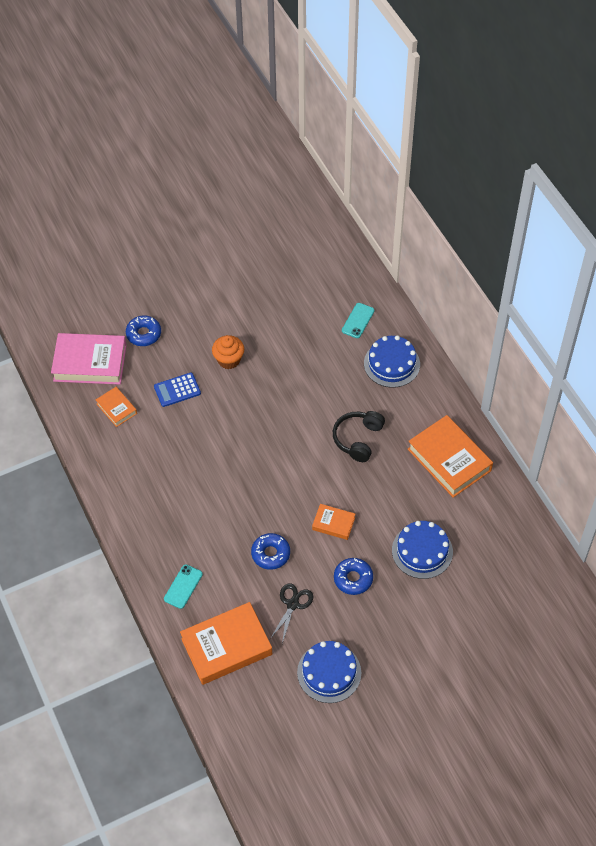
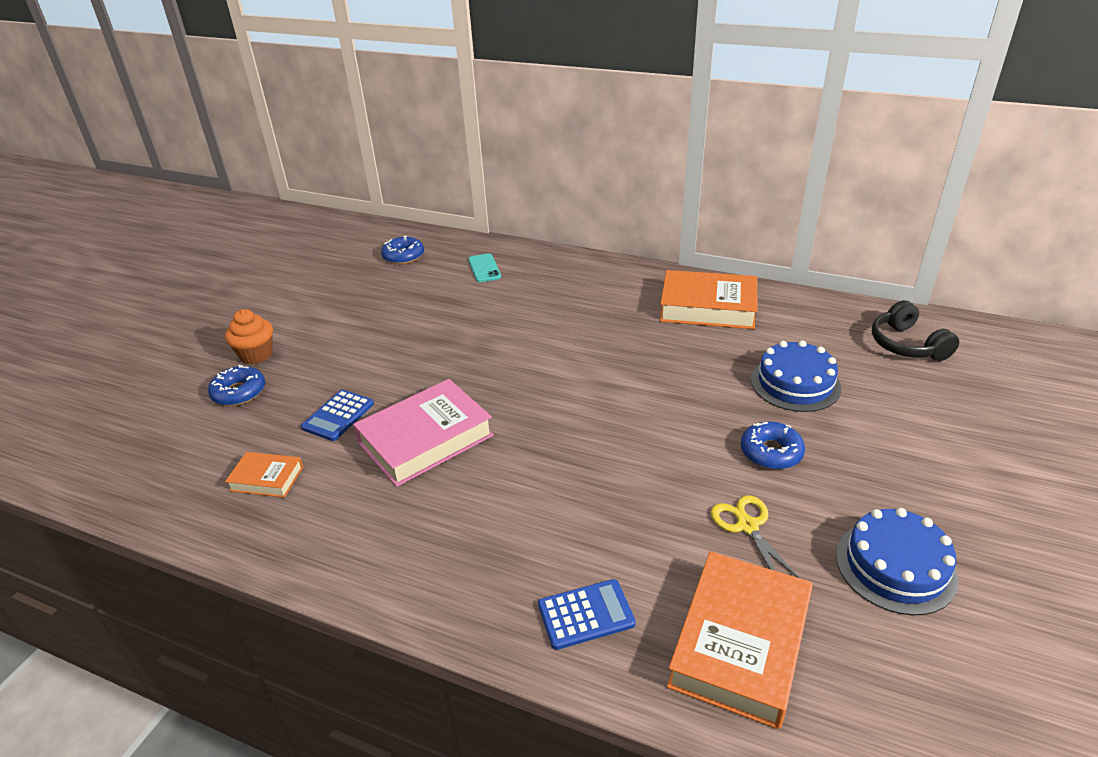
camera: 40 degrees left, 20 degrees down
pink book [51,333,127,385] -> pink book moved to [353,379,494,487]
turquoise phone [164,564,203,609] -> blue calculator [538,579,636,650]
orange cupcake [212,335,244,369] -> orange cupcake moved to [225,309,273,364]
blue donut [251,533,290,570] -> blue donut moved to [381,236,424,264]
black scissors [270,583,313,644] -> yellow scissors [711,495,799,578]
orange book [312,504,355,540] -> none
black headphones [333,411,385,462] -> black headphones moved to [872,300,959,361]
blue cake [364,335,420,388] -> none

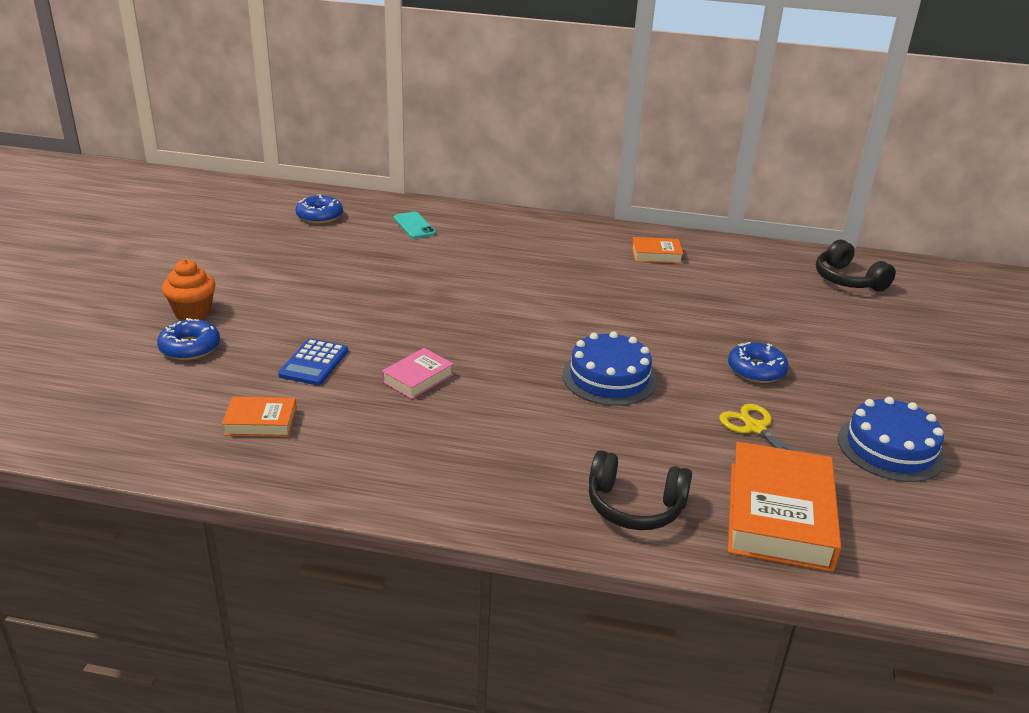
camera: 15 degrees left, 5 degrees down
pink book [353,379,494,487] -> pink book [382,348,454,399], size x0.51
blue calculator [538,579,636,650] -> black headphones [589,450,692,530]
orange book [659,270,758,329] -> orange book [632,237,683,264], size x0.51
blue cake [751,340,841,412] -> blue cake moved to [562,331,657,406]

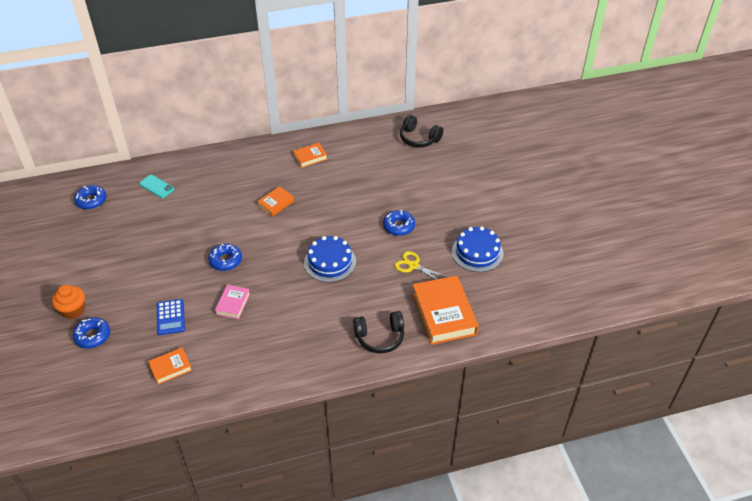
camera: 25 degrees left, 15 degrees up
none -> blue donut [208,244,242,271]
none -> orange book [257,186,294,217]

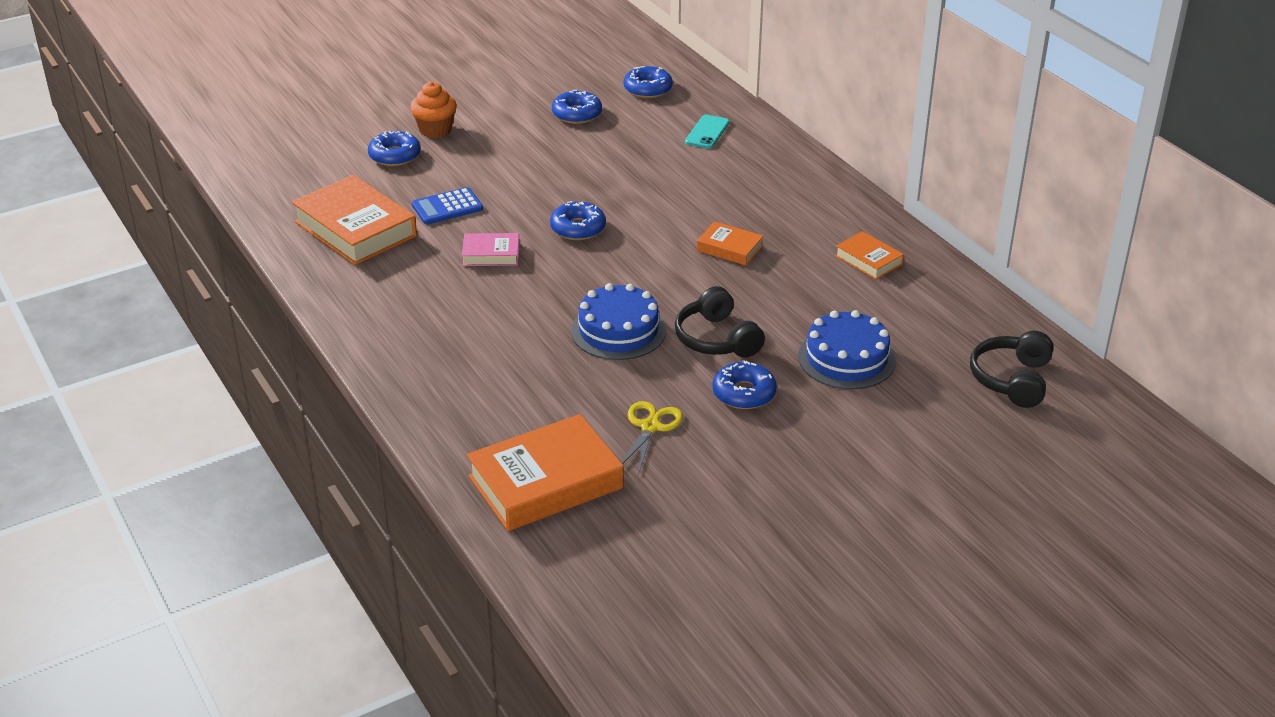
camera: 75 degrees right, 10 degrees down
orange book [148,348,192,385] -> orange book [292,175,417,265], size x1.95
black headphones [353,311,404,353] -> black headphones moved to [675,286,765,358]
blue cake [452,226,503,272] -> blue cake moved to [798,310,896,389]
none -> blue donut [552,90,602,124]

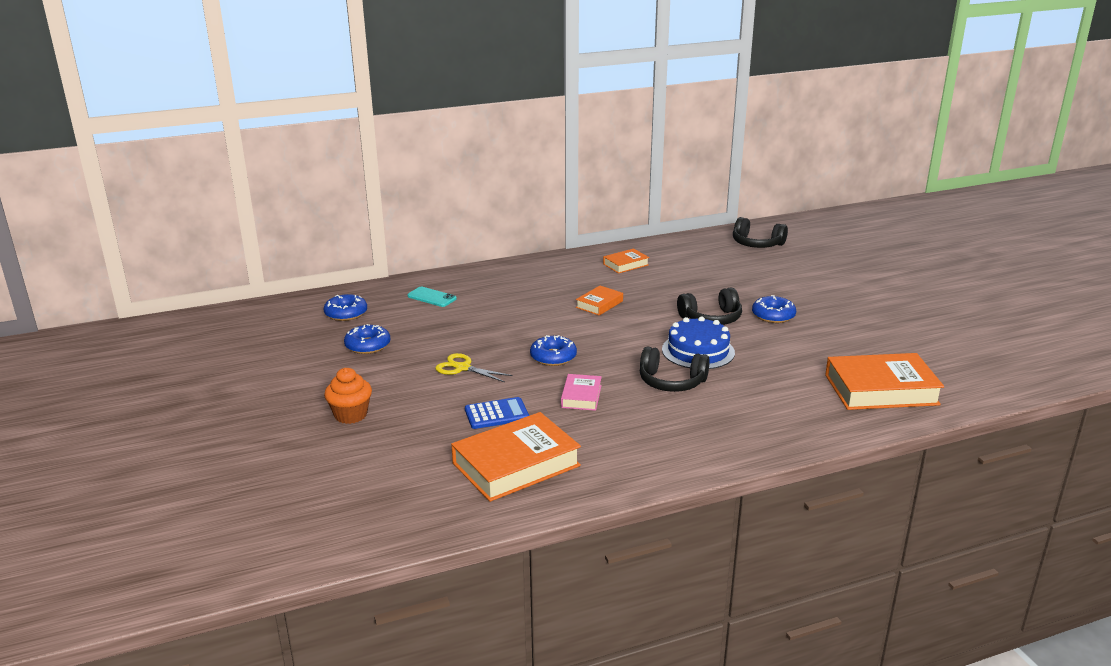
camera: 80 degrees left, 10 degrees down
blue donut [368,131,421,166] -> none
blue calculator [412,187,483,225] -> blue calculator turned 90 degrees counterclockwise [465,397,529,429]
orange book [467,414,624,531] -> orange book turned 75 degrees counterclockwise [825,353,944,410]
yellow scissors [621,401,683,475] -> yellow scissors moved to [435,353,513,382]
blue cake [798,310,896,389] -> none
none -> black headphones [640,346,710,392]

